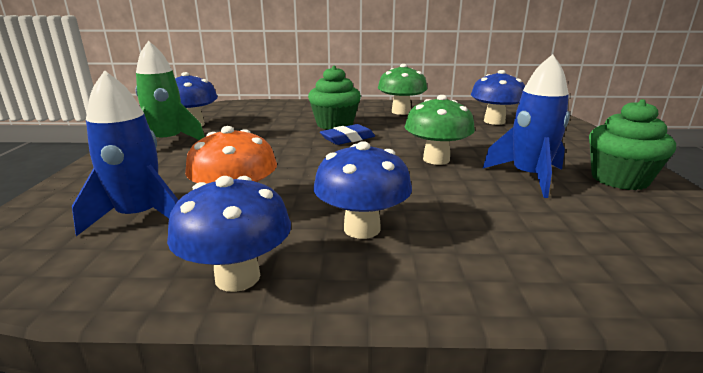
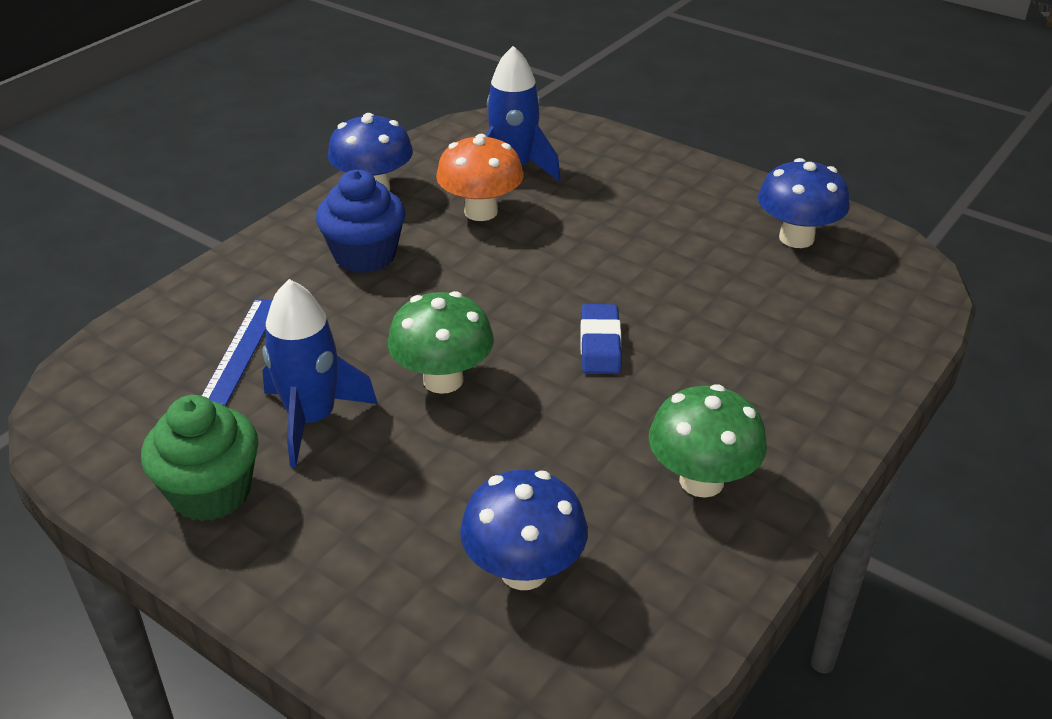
camera: 125 degrees right, 15 degrees up
green rocket [135,41,205,140] -> none
green cupcake [308,66,361,130] -> none
blue mushroom [314,141,412,239] -> blue cupcake [316,170,405,273]
none -> blue ruler [202,299,272,406]

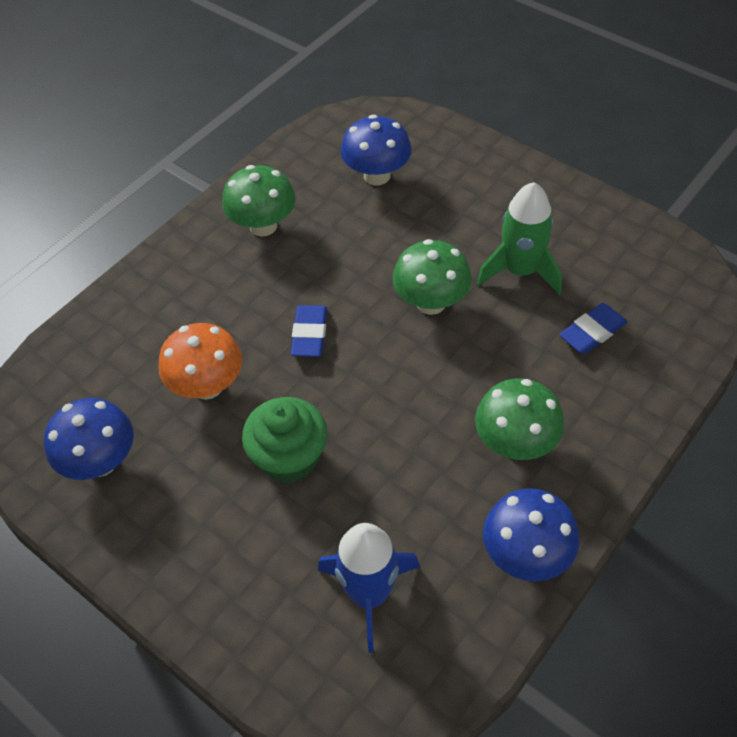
camera: 175 degrees left, 15 degrees up
green cupcake [141,395,259,521] -> green cupcake moved to [242,397,327,483]
blue ruler [202,299,272,406] -> blue eraser [559,303,627,354]
blue rocket [262,279,378,467] -> green rocket [477,182,562,294]
blue cupcake [316,170,405,273] -> green mushroom [475,378,564,460]
orange mushroom [436,134,524,221] -> orange mushroom moved to [159,323,242,400]

